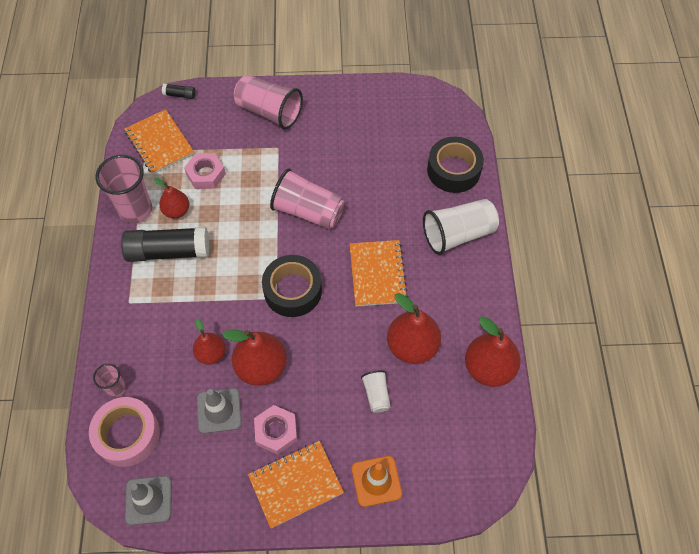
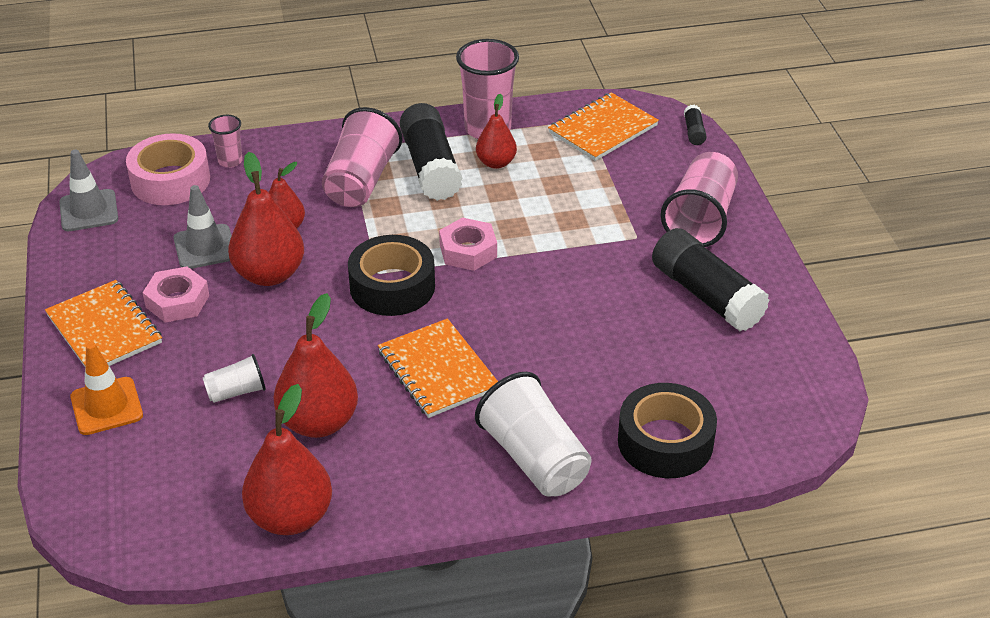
camera: 80 degrees right, 20 degrees down
pink nut [184,153,226,189] -> pink nut moved to [439,217,497,271]
pink cup [270,168,345,230] -> pink cup moved to [322,107,402,207]
orange notebook [350,240,408,306] -> orange notebook turned 75 degrees clockwise [378,318,498,418]
none -> black glue stick [652,228,770,331]

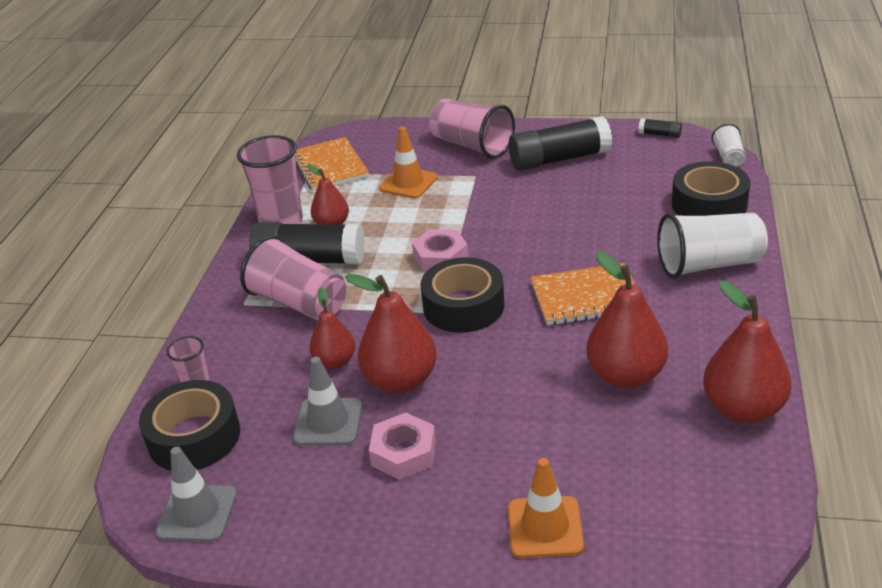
camera: 65 degrees left, 5 degrees down
orange notebook [45,280,162,367] -> none
pink tape [126,133,210,205] -> black tape [139,380,240,470]
white cup [203,354,266,403] -> white cup moved to [711,124,746,167]
black glue stick [684,105,707,145] -> black glue stick moved to [638,118,682,138]
none -> orange traffic cone [379,127,437,199]

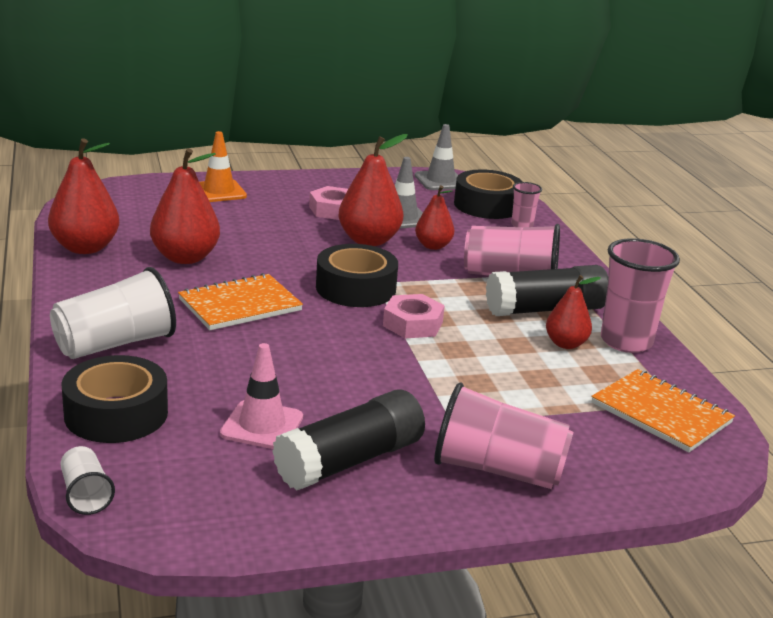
camera: 150 degrees right, 10 degrees down
orange traffic cone [379,127,437,199] -> none
black glue stick [638,118,682,138] -> none
none -> pink traffic cone [220,343,303,449]

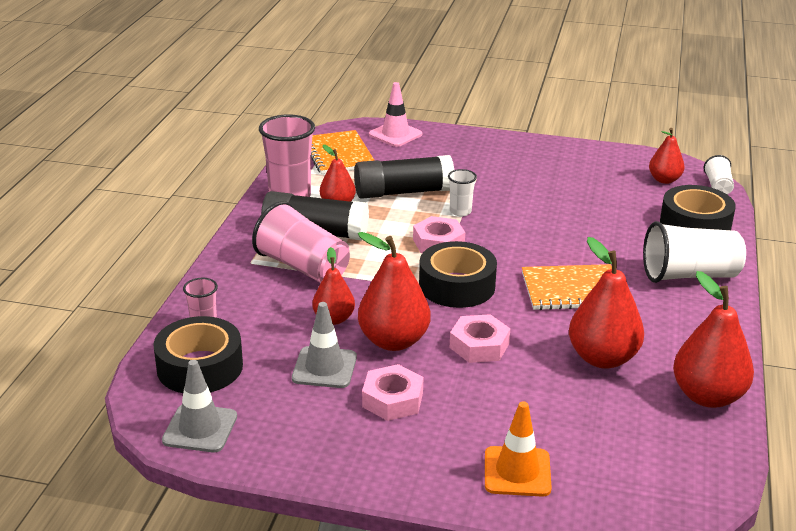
camera: 150 degrees left, 5 degrees up
pink traffic cone [220,343,303,449] -> pink traffic cone moved to [369,82,422,147]
black glue stick [272,389,425,490] -> black glue stick moved to [354,155,454,199]
pink cup [434,382,573,489] -> none
none -> white cup [448,169,477,217]
none -> pink nut [450,314,510,363]
none -> red pear [649,128,684,184]

